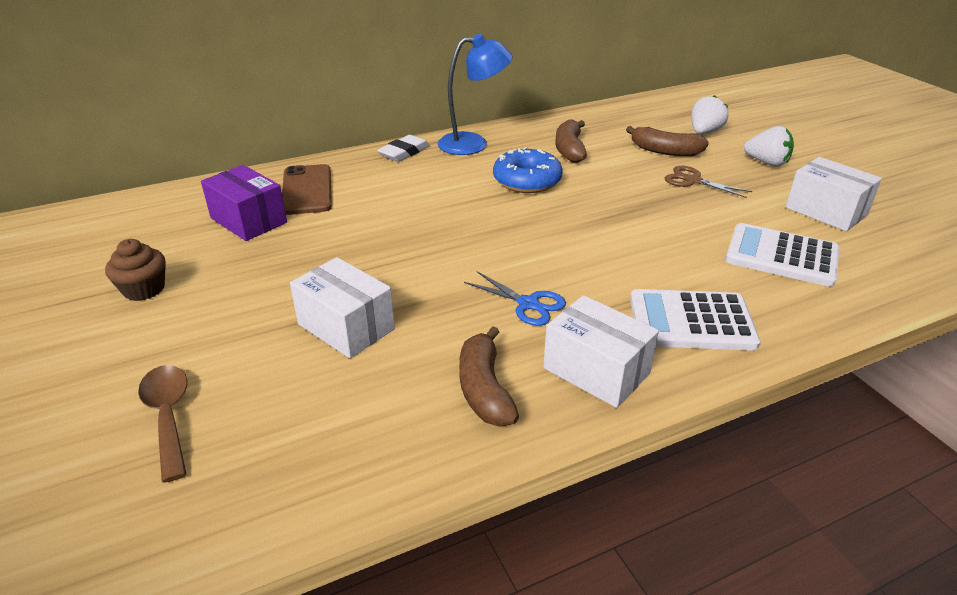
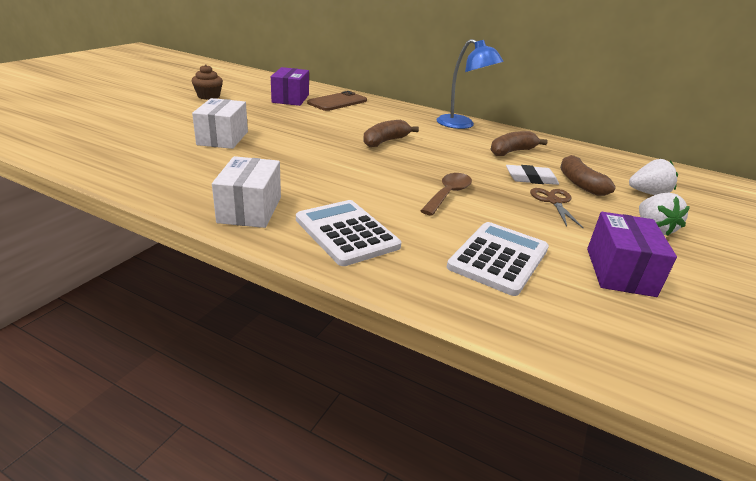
camera: 50 degrees right, 5 degrees down
brown spoon [138,365,187,483] -> brown spoon moved to [420,173,472,216]
white eraser [377,135,430,162] -> white eraser moved to [506,165,559,185]
brown banana [459,326,519,426] -> brown banana moved to [363,120,419,147]
blue scissors [464,271,566,326] -> none
blue donut [493,147,563,193] -> none
white calculator [725,223,840,287] -> white calculator turned 45 degrees clockwise [447,222,549,296]
white box [786,157,882,231] -> purple box [587,212,677,297]

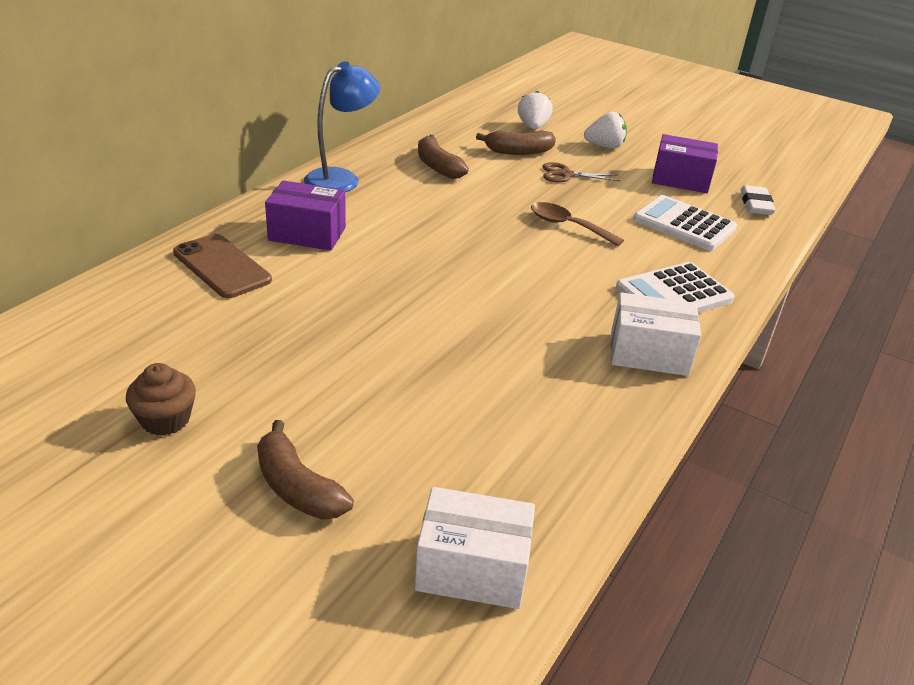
camera: 85 degrees left, 5 degrees up
white box [192,98,248,149] -> white box moved to [414,487,535,609]
purple box [271,67,309,106] -> purple box moved to [265,180,346,251]
brown banana [363,120,419,147] -> brown banana moved to [257,420,354,519]
white eraser [506,165,559,185] -> white eraser moved to [740,185,776,215]

